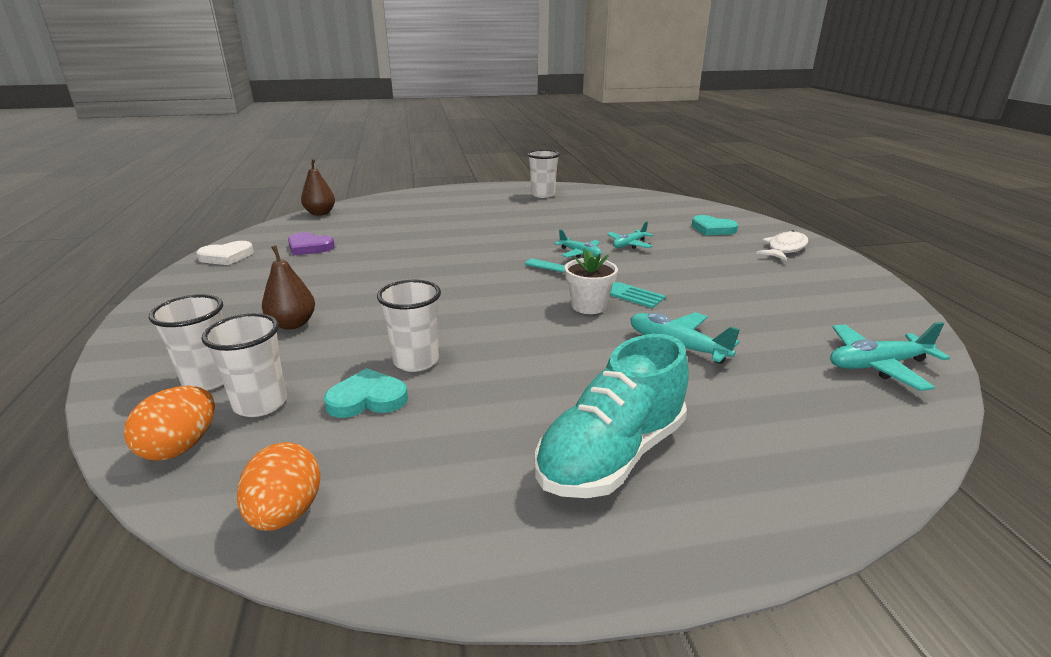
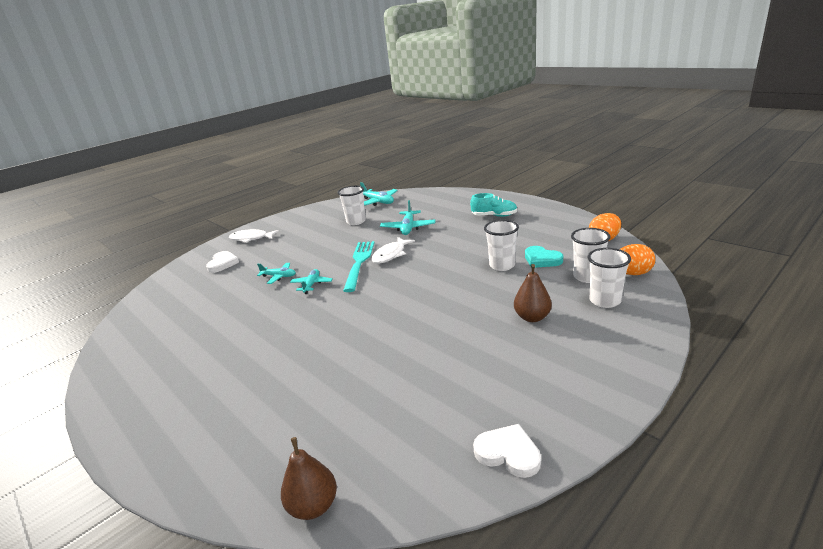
camera: 120 degrees left, 0 degrees up
purple heart [288,232,335,256] -> none
white cup [527,150,560,198] -> white cup moved to [338,186,366,225]
turquoise shoe [535,334,689,498] -> turquoise shoe [470,193,518,217], size x0.62
white flower pot [565,249,618,314] -> white fish [371,237,415,264]
turquoise heart [692,215,738,235] -> white heart [206,251,239,273]

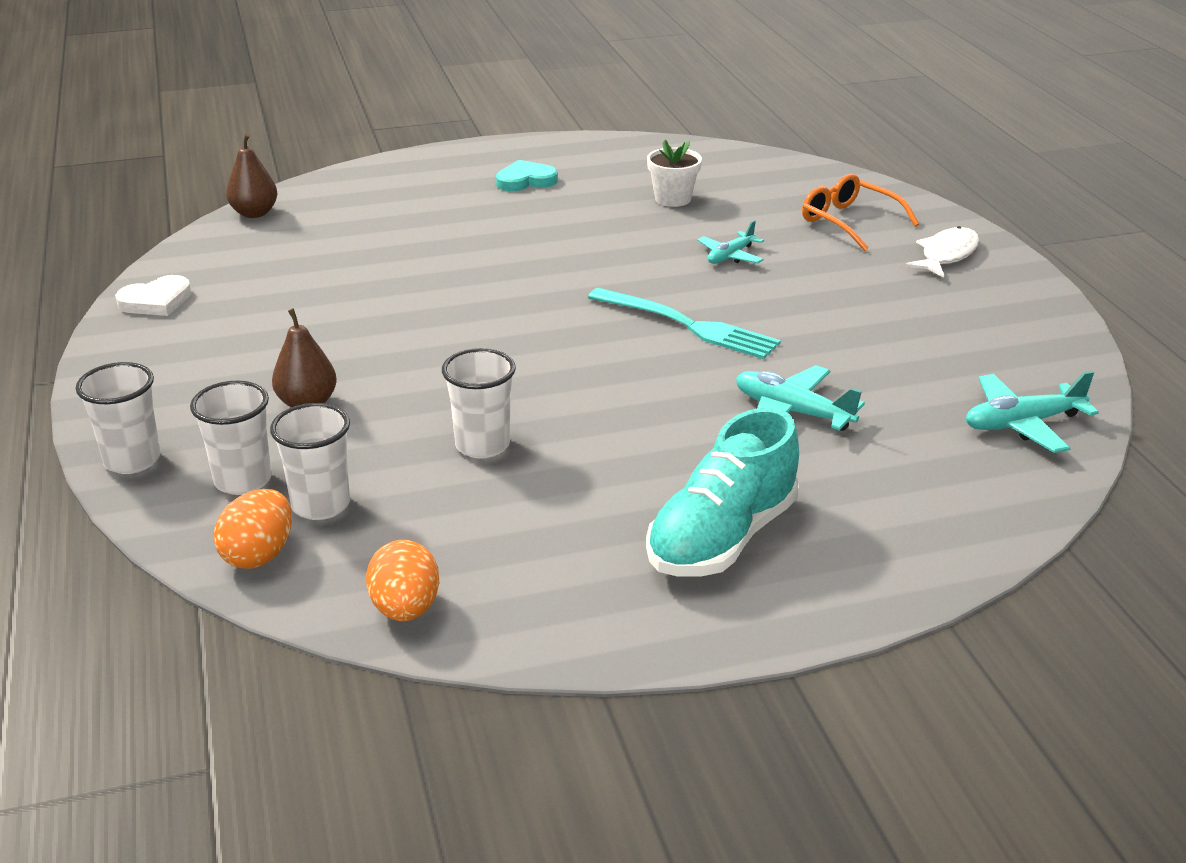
camera: 115 degrees right, 5 degrees up
white heart [206,251,239,273] -> orange glasses [802,174,919,251]
turquoise plane [290,269,333,294] -> none
white cup [338,186,366,225] -> white cup moved to [76,362,160,474]
white fish [371,237,415,264] -> none
turquoise shoe [470,193,518,217] -> turquoise shoe [646,408,799,577], size x1.61
turquoise heart [525,246,563,268] -> turquoise heart moved to [496,160,558,191]
none -> white flower pot [647,139,702,207]

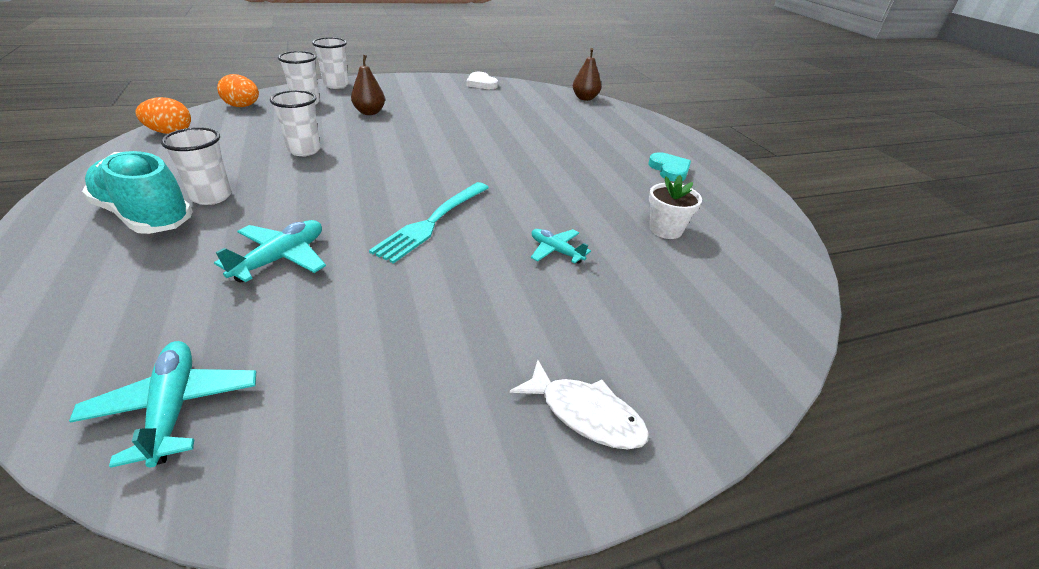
camera: 85 degrees right, 5 degrees up
white cup [270,403,350,520] -> white cup moved to [161,127,231,205]
orange glasses [802,174,919,251] -> none

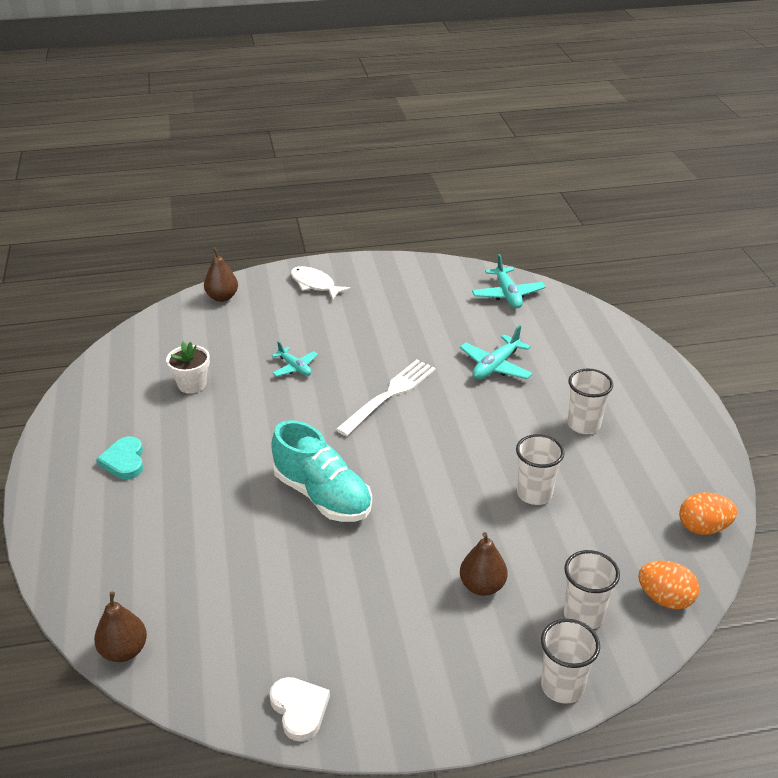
camera: 170 degrees left, 0 degrees up
turquoise shoe [82,151,193,234] -> turquoise shoe moved to [271,420,372,522]
turquoise fork [369,182,489,264] -> white fork [336,360,436,436]
none -> brown pear [204,247,238,302]

